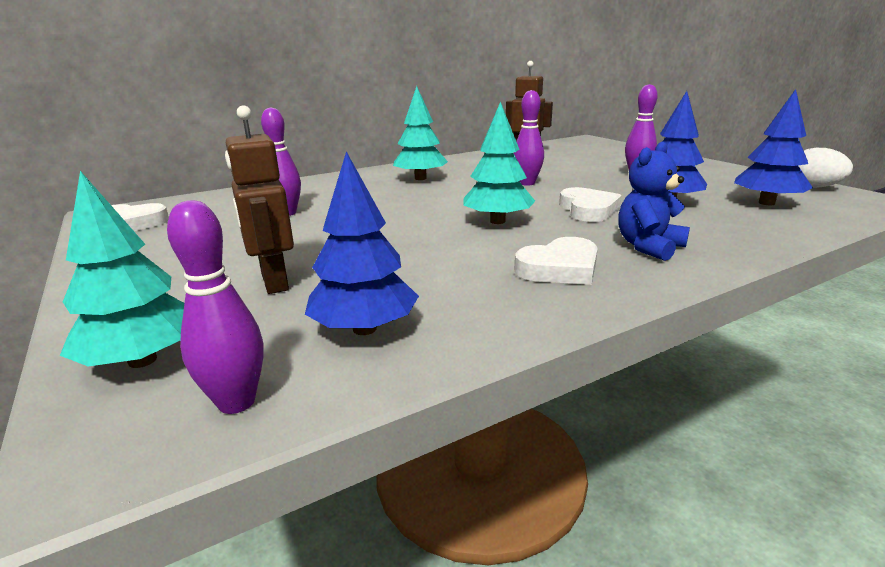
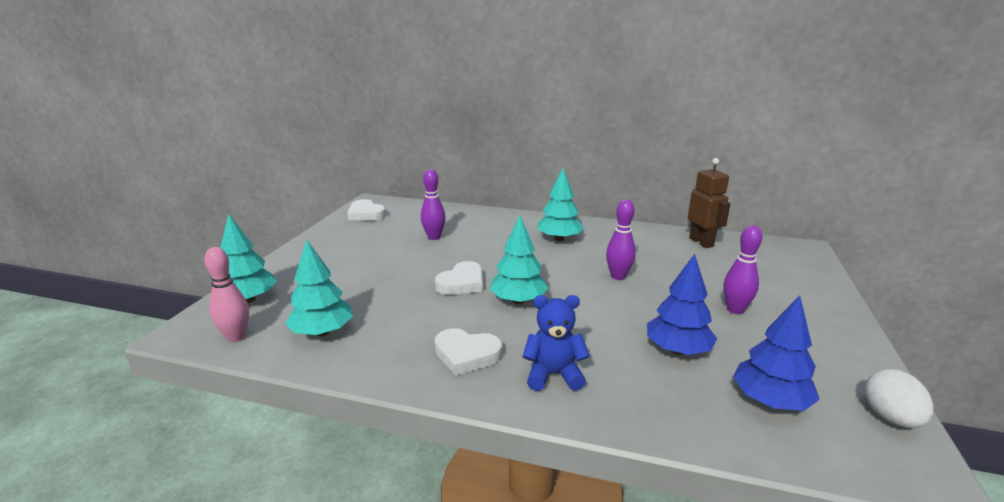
camera: 45 degrees right, 0 degrees up
purple bowling pin [167,200,264,414] -> pink bowling pin [204,247,249,342]
brown robot [225,106,294,294] -> none
blue tree [305,151,419,335] -> turquoise tree [285,240,353,336]
white heart [559,187,621,222] -> white heart moved to [435,261,483,295]

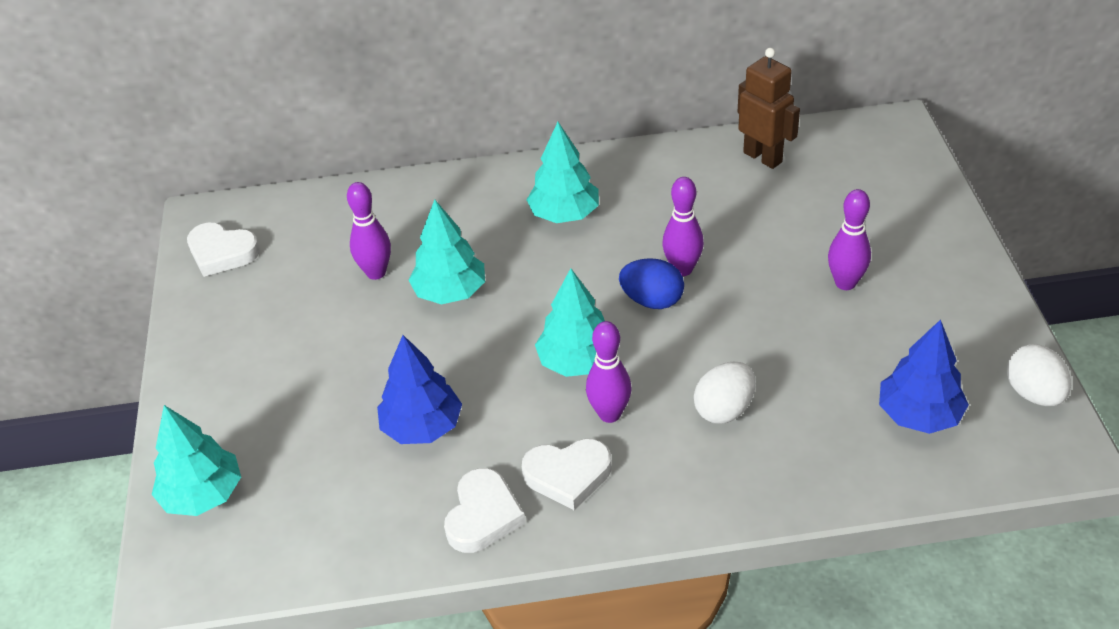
camera: 20 degrees left, 20 degrees up
pink bowling pin [204,247,249,342] -> none
turquoise tree [285,240,353,336] -> turquoise tree moved to [409,199,485,304]
white heart [435,261,483,295] -> white heart moved to [444,468,526,553]
blue teddy bear [522,295,590,391] -> none
blue tree [647,254,717,355] -> blue tree moved to [377,335,462,444]
none -> purple bowling pin [586,321,632,423]
none -> blue egg [619,258,684,309]
none -> white egg [694,362,756,424]

